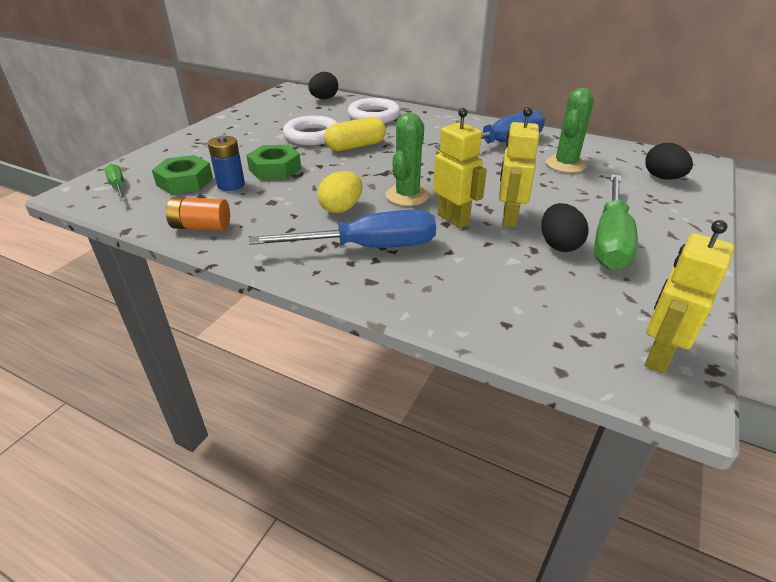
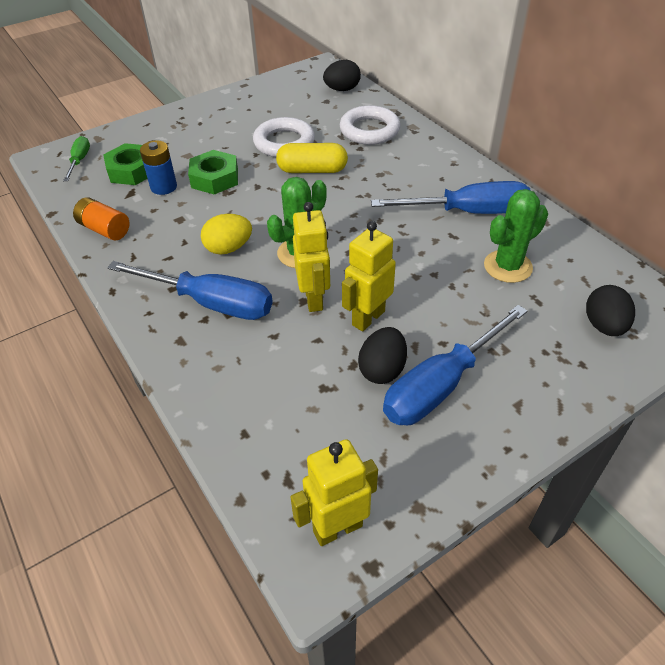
camera: 30 degrees right, 10 degrees up
green screwdriver [594,174,638,270] -> blue screwdriver [383,305,527,426]

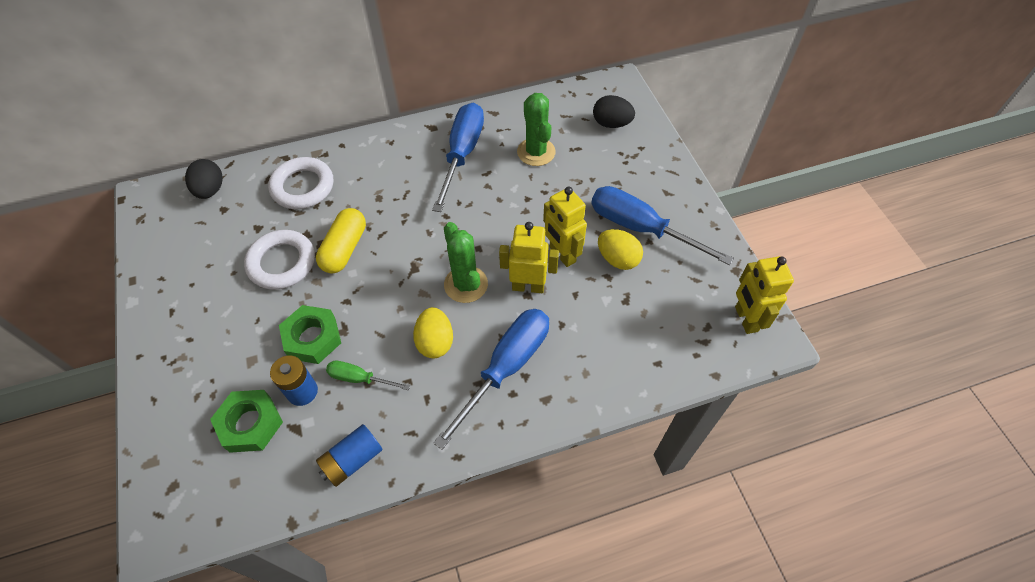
camera: 75 degrees left, 10 degrees up
green screwdriver [63,136,90,181] -> green screwdriver moved to [326,361,410,390]
orange battery [73,197,129,241] -> blue battery [316,424,382,487]
black egg [358,327,407,384] -> yellow egg [598,229,643,270]
blue screwdriver [383,305,527,426] -> blue screwdriver turned 150 degrees clockwise [591,186,734,266]

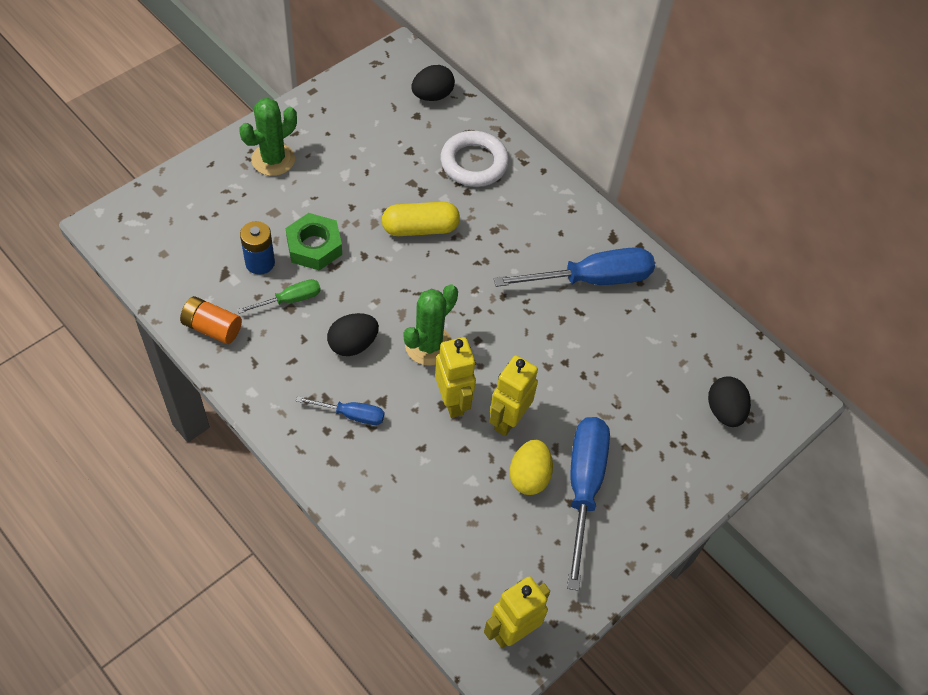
camera: 60 degrees right, 0 degrees up
green nut [210,390,283,453] -> none
white ring [244,230,315,290] -> none
blue battery [316,424,382,487] -> orange battery [180,296,242,344]
green screwdriver [326,361,410,390] -> green screwdriver turned 75 degrees clockwise [237,279,321,314]
yellow egg [413,307,453,358] -> black egg [327,313,379,356]
blue screwdriver [433,309,549,450] -> blue screwdriver [296,396,384,425], size x0.51
green cactus [517,93,556,166] -> green cactus moved to [239,98,297,176]

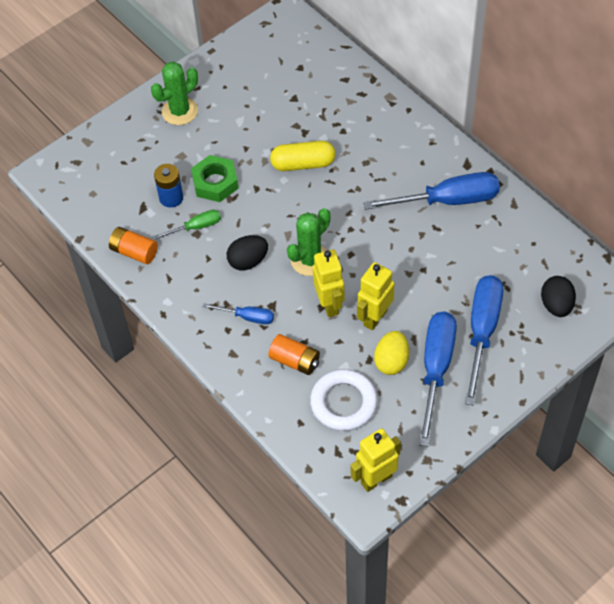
camera: 10 degrees right, 0 degrees up
black egg [412,65,455,101] -> none
white ring [440,131,509,187] -> white ring moved to [310,369,378,431]
none -> orange battery [268,334,320,375]
none -> blue screwdriver [465,275,504,406]

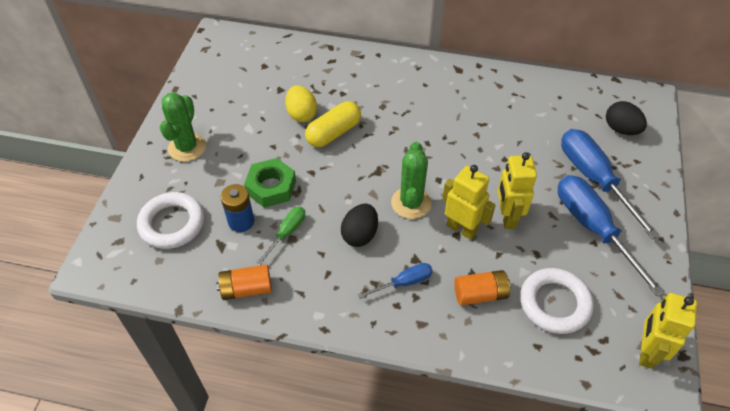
camera: 40 degrees left, 5 degrees down
blue screwdriver [363,172,500,210] -> none
yellow egg [374,331,409,375] -> yellow egg moved to [285,85,317,122]
none -> white ring [137,192,204,249]

